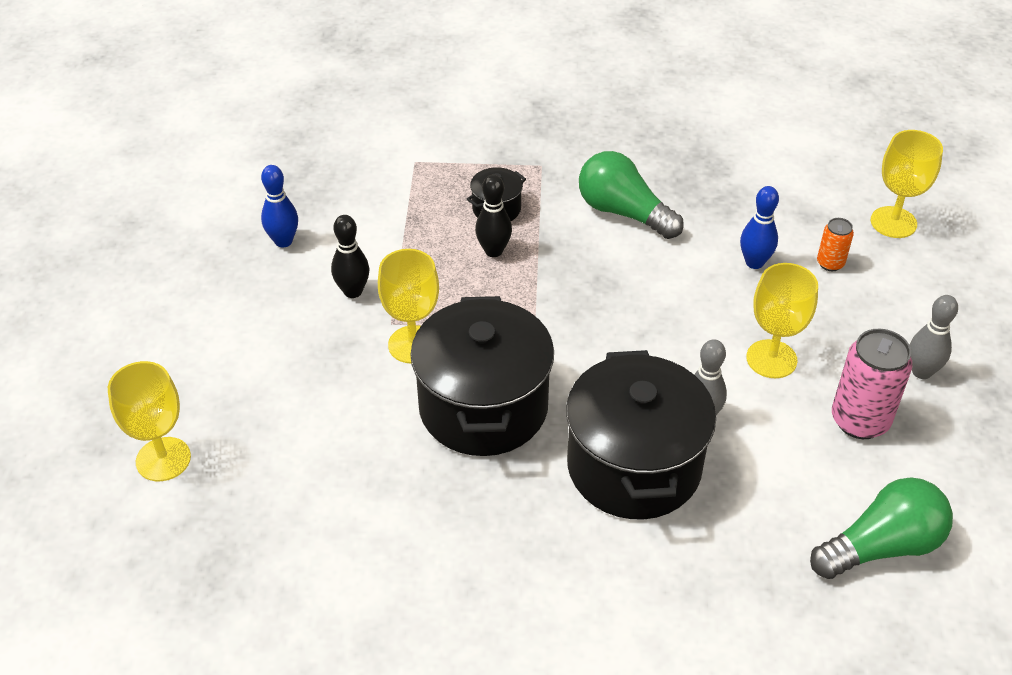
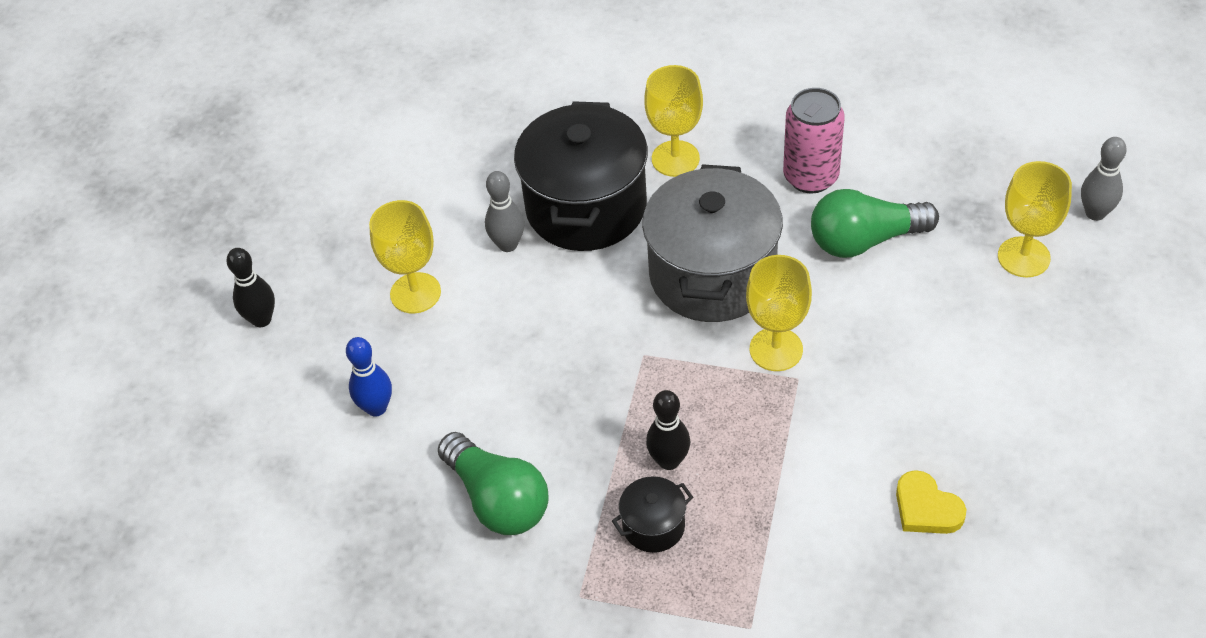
camera: 165 degrees left, 5 degrees up
blue bowling pin [261,165,298,247] -> yellow heart [896,470,967,534]
black bowling pin [331,215,369,298] -> black bowling pin moved to [226,248,275,327]
black pot [410,296,554,456] -> grey pot [642,164,783,322]
green light bulb [810,477,953,579] -> green light bulb moved to [811,189,939,258]
orange can [817,218,854,271] -> none
pink can [832,329,913,439] -> pink can moved to [783,88,845,194]
yellow goblet [871,130,943,238] -> yellow goblet moved to [644,65,703,177]
grey bowling pin [910,295,958,379] -> grey bowling pin moved to [1081,137,1127,221]

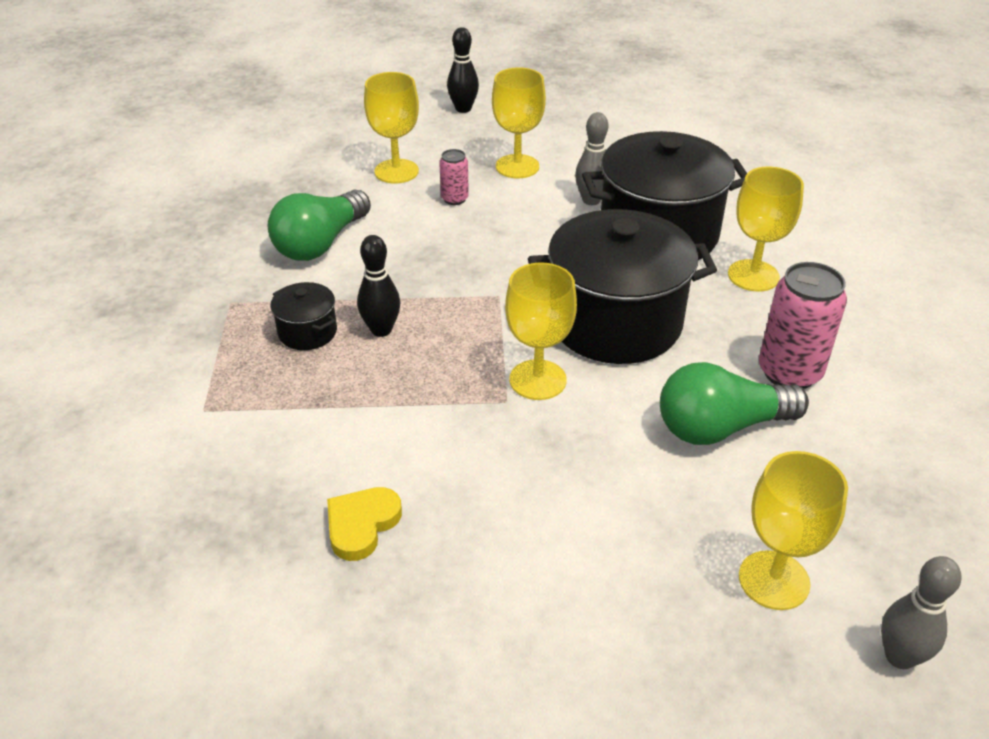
camera: 70 degrees right, 10 degrees down
blue bowling pin [346,337,392,417] -> yellow goblet [364,72,419,183]
grey pot [642,164,783,322] -> black pot [528,209,717,364]
green light bulb [811,189,939,258] -> green light bulb turned 75 degrees counterclockwise [660,362,809,445]
none -> pink can [439,149,469,205]

